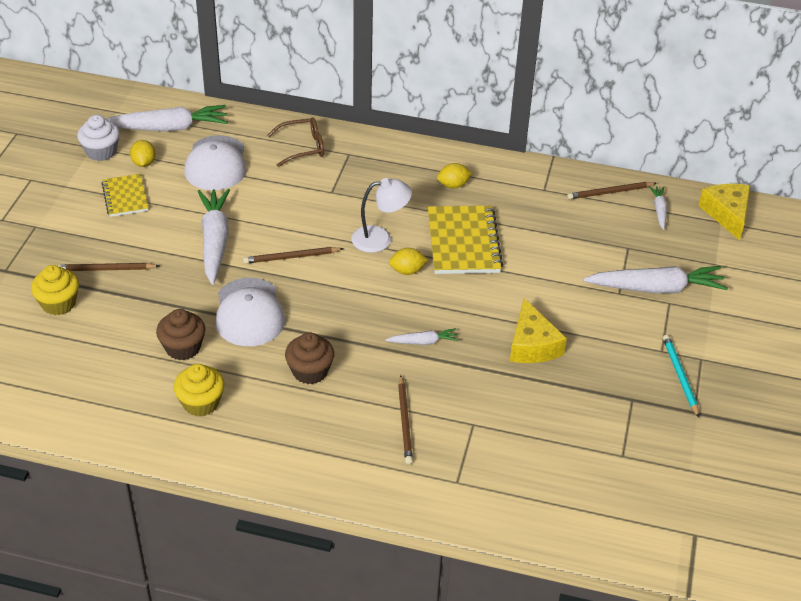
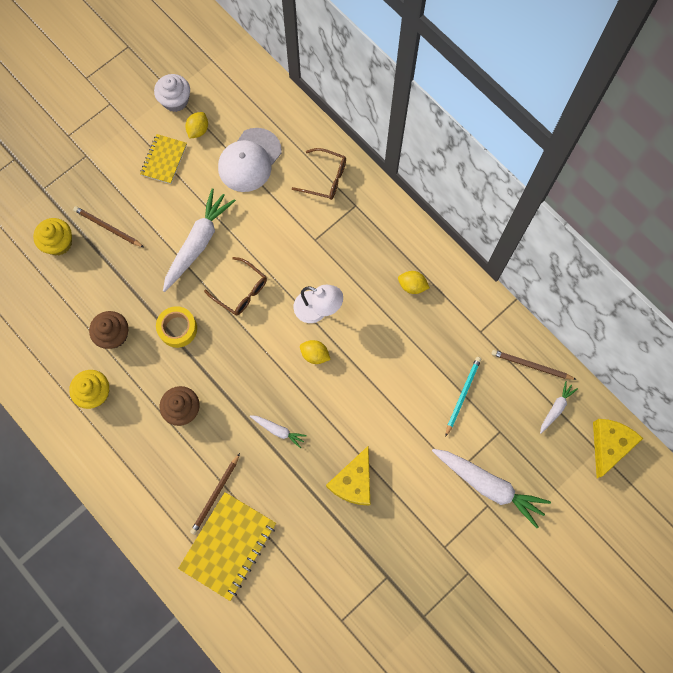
camera: 35 degrees right, 30 degrees up
white carrot [107,105,228,131] -> none
white cap [215,278,285,346] -> yellow tape [156,306,197,348]
brown pencil [243,247,344,264] -> brown glasses [204,257,267,316]
yellow notebook [428,206,503,274] -> yellow notebook moved to [178,492,276,601]
turquoise pencil [663,335,699,418] -> turquoise pencil moved to [445,357,481,437]

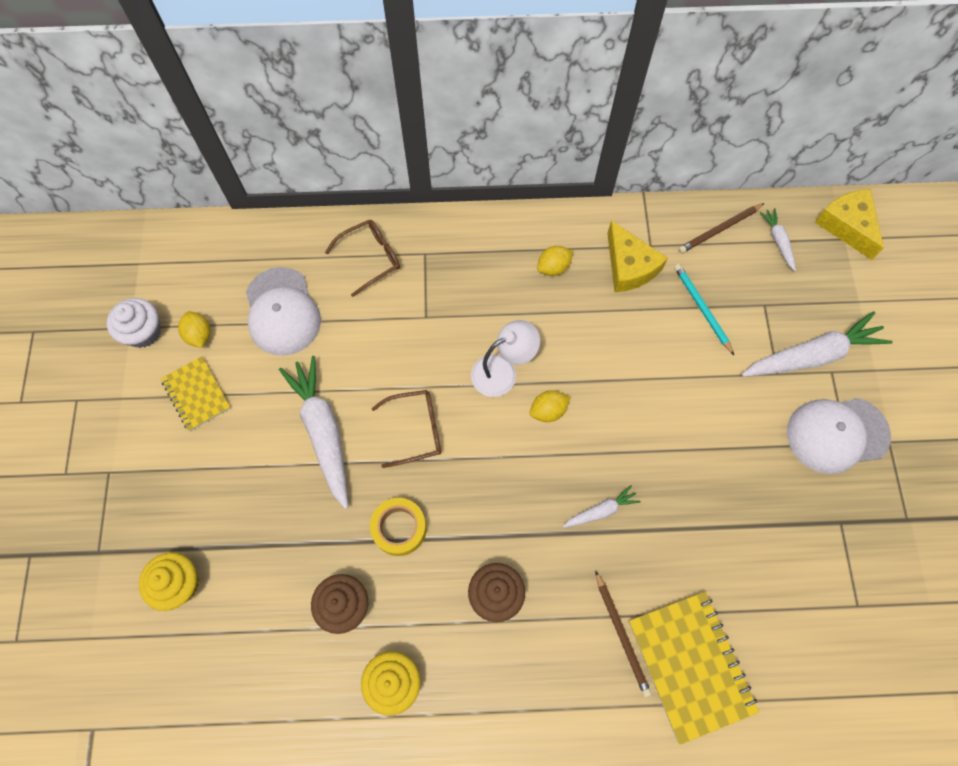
camera: 50 degrees left, 5 degrees down
brown pencil [73,206,144,247] -> none
yellow cheese [326,446,370,506] -> yellow cheese moved to [607,221,668,292]
none -> white cap [787,398,891,474]

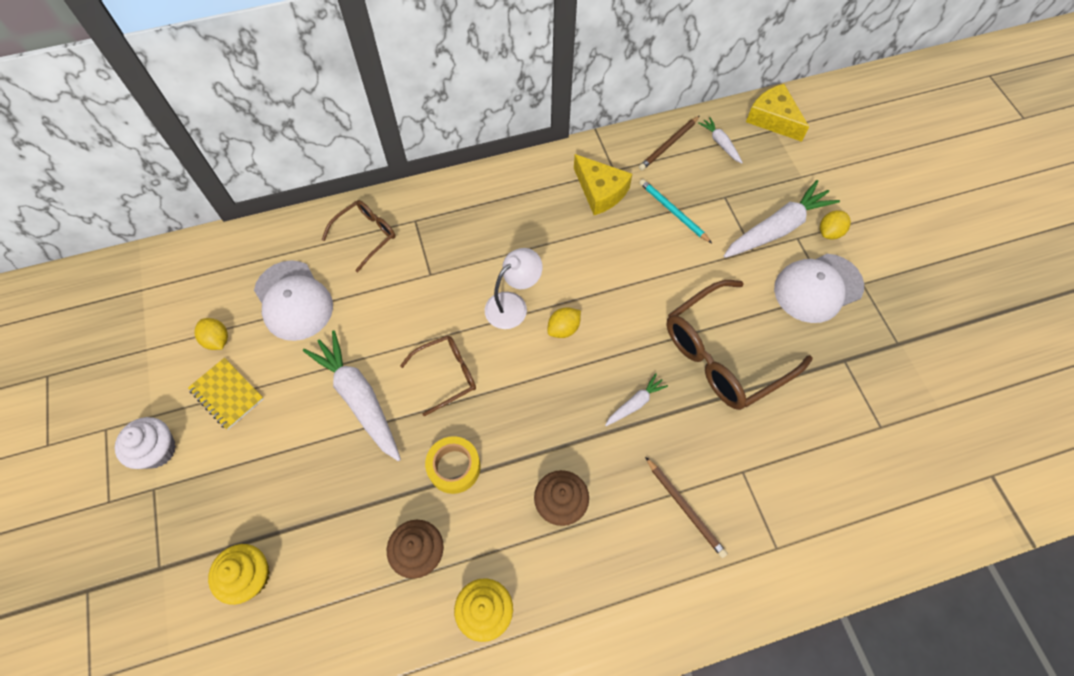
camera: 15 degrees left, 5 degrees down
white cupcake [107,298,161,348] -> white cupcake moved to [115,417,176,469]
yellow lemon [537,246,573,276] -> yellow lemon moved to [820,210,851,240]
yellow notebook [629,592,759,745] -> none
none -> brown glasses [667,280,813,410]

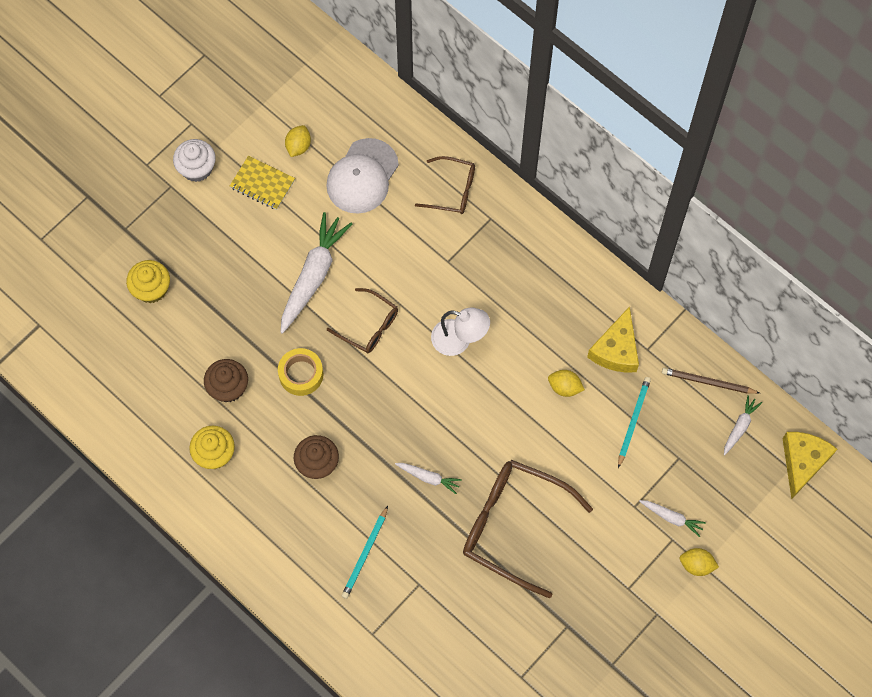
camera: 60 degrees right, 5 degrees up
yellow notebook [188,358,264,430] -> yellow notebook turned 75 degrees counterclockwise [230,156,295,210]
yellow lemon [547,307,581,338] -> yellow lemon moved to [548,370,585,397]
brown pencil [645,457,728,558] -> turquoise pencil [342,506,388,599]
white carrot [723,180,840,258] -> white carrot [639,500,706,537], size x0.49
white cap [774,254,864,323] -> none

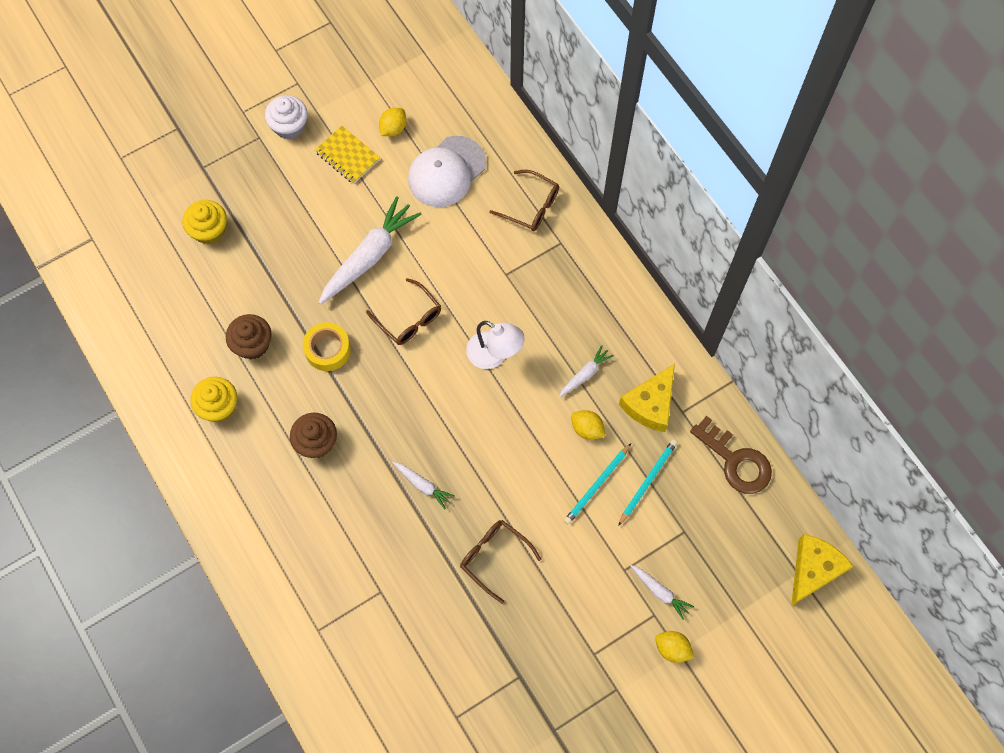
camera: 15 degrees right, 0 degrees up
turquoise pencil [342,506,388,599] -> turquoise pencil moved to [564,443,631,524]
brown glasses [463,460,593,598] -> brown glasses [460,520,541,604], size x0.55
brown pencil [662,368,760,394] -> brown key [690,416,772,494]
white carrot [724,395,762,455] -> white carrot moved to [559,345,614,397]

